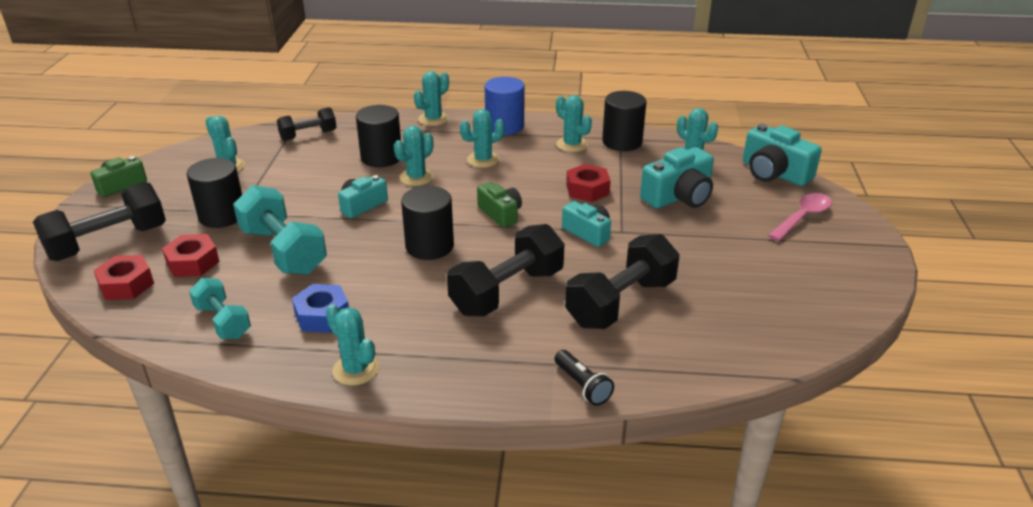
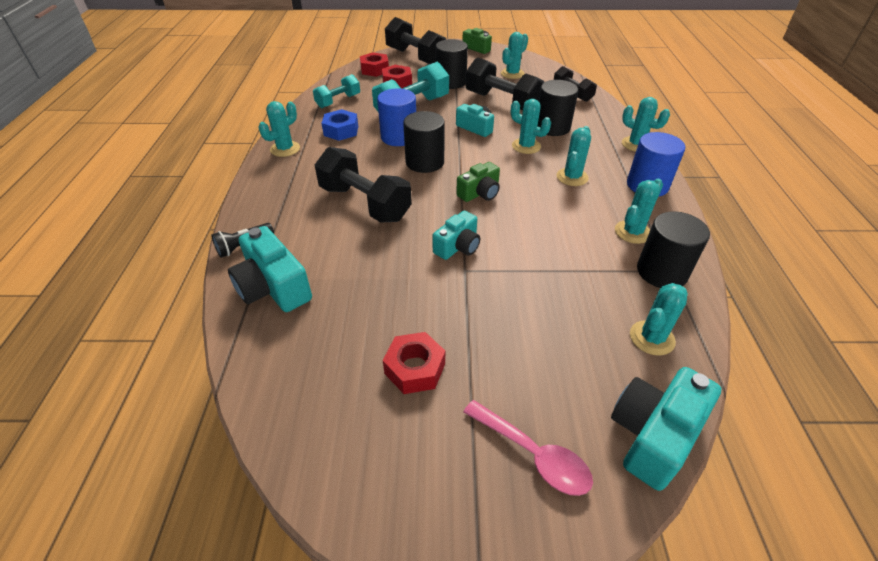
camera: 85 degrees right, 10 degrees up
turquoise cactus [460,109,505,168] -> turquoise cactus turned 60 degrees clockwise [556,126,591,186]
black dumbbell [565,234,679,329] -> black dumbbell moved to [466,57,544,110]
red nut [566,164,611,202] -> red nut moved to [383,332,445,394]
turquoise camera [640,147,714,209] -> turquoise camera moved to [228,226,312,312]
none -> blue cylinder [377,88,416,146]

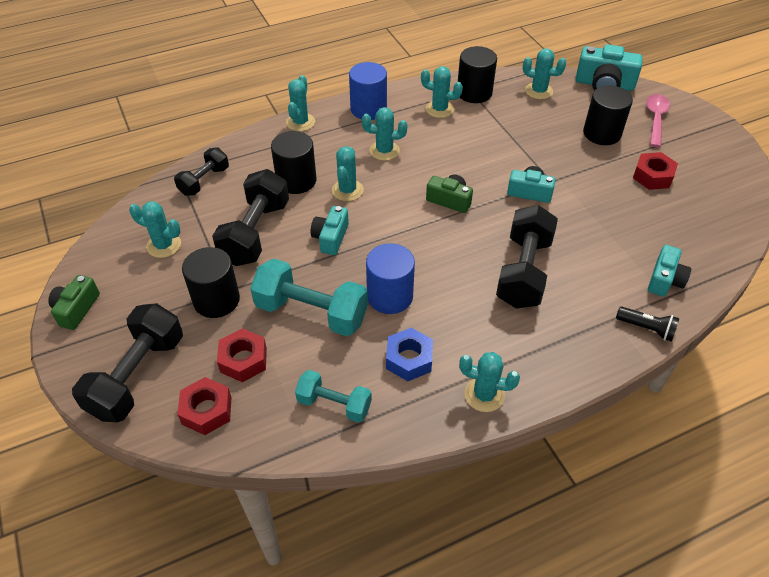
camera: 115 degrees left, 5 degrees up
turquoise camera [228,226,312,312] -> turquoise camera [648,245,691,297], size x0.64
black cylinder [403,111,445,173] -> black cylinder moved to [583,86,633,145]

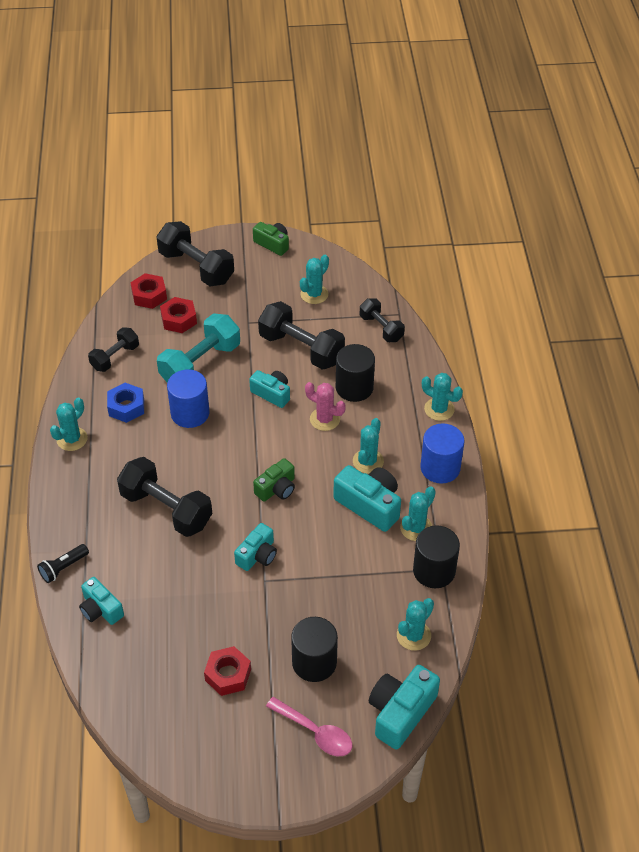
camera: 110 degrees right, 0 degrees up
black cylinder [182,247,240,318] -> none
turquoise dumbbell [295,370,372,423] -> black dumbbell [88,327,139,372]
turquoise cactus [332,146,364,201] -> pink cactus [305,382,346,431]
none -> turquoise camera [333,465,401,532]

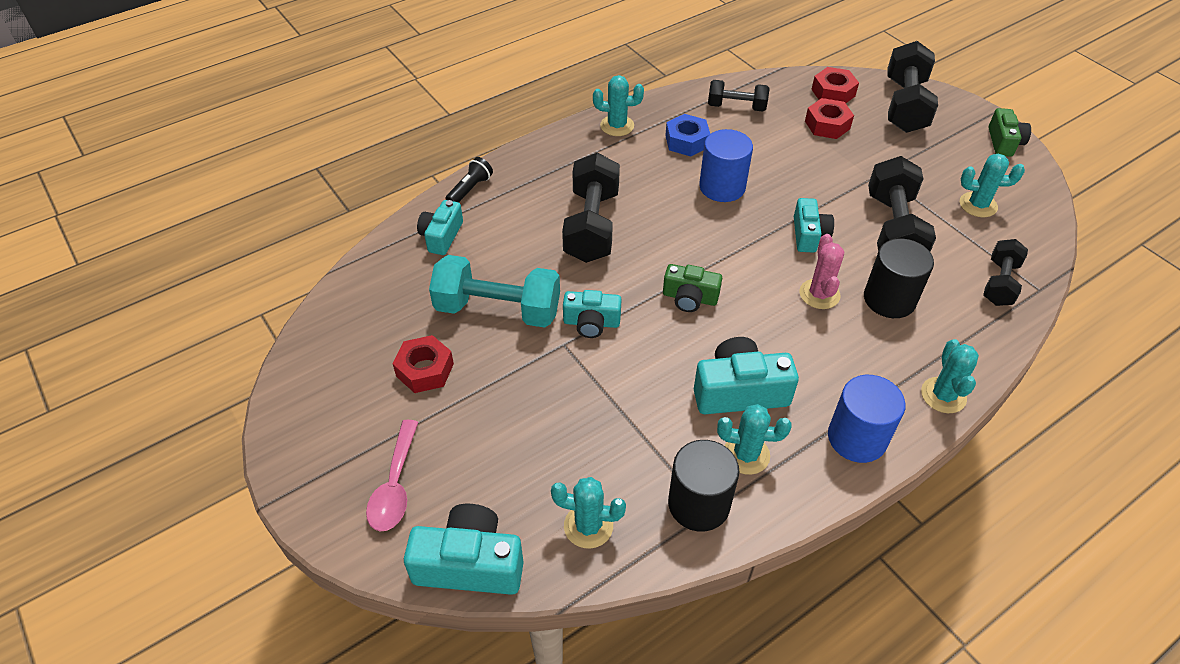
camera: 60 degrees right, 0 degrees up
black flashlight [37,544,89,583] -> black flashlight turned 105 degrees clockwise [445,157,493,203]
turquoise dumbbell [157,313,240,383] -> turquoise dumbbell moved to [429,255,560,328]
black cylinder [291,617,338,682] -> none
turquoise camera [333,465,401,532] -> turquoise camera turned 105 degrees counterclockwise [694,337,799,414]
turquoise cactus [353,418,384,474] -> none

